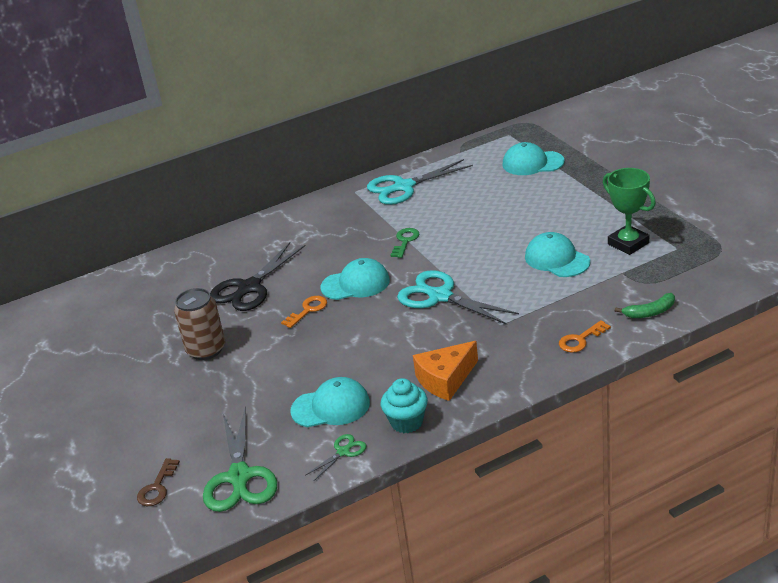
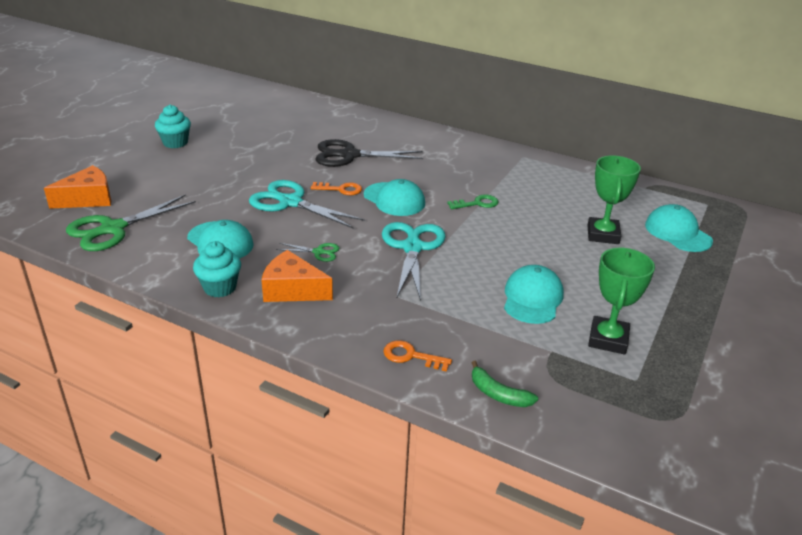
camera: 50 degrees right, 0 degrees up
brown key [137,458,180,506] -> orange cheese [44,165,111,209]
brown can [174,288,225,360] -> none
green scissors [305,434,366,481] -> green scissors moved to [276,243,340,262]
turquoise scissors [367,159,473,205] -> turquoise scissors moved to [249,180,365,229]
none -> turquoise cupcake [155,105,191,148]
none -> green trophy [587,155,641,244]

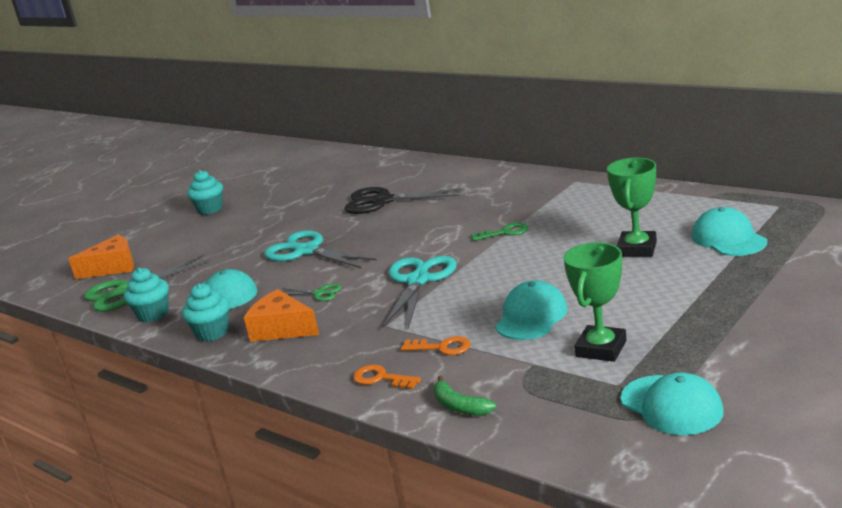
camera: 15 degrees right, 10 degrees down
orange key [311,182,362,195] -> orange key moved to [401,336,471,355]
turquoise cap [364,179,425,216] -> turquoise cap moved to [621,373,724,435]
none -> turquoise cupcake [124,268,169,322]

